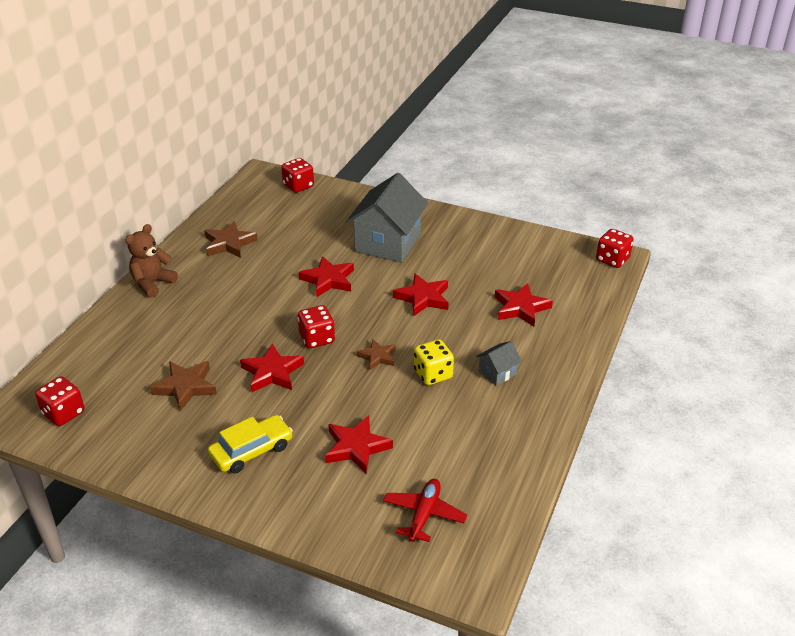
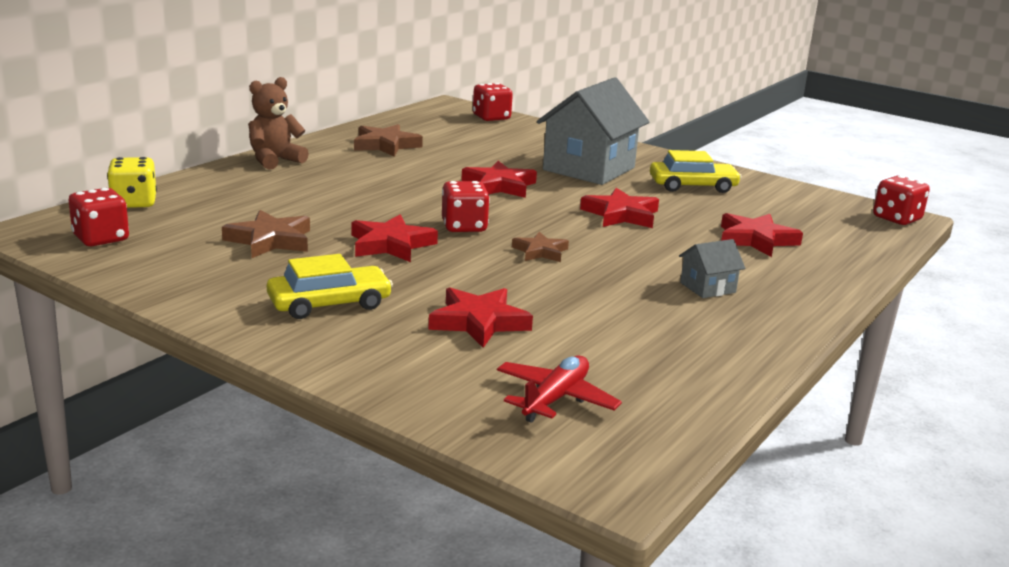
camera: 10 degrees right, 15 degrees down
yellow dice [414,339,454,385] -> yellow dice moved to [107,157,157,208]
none -> yellow car [650,150,741,193]

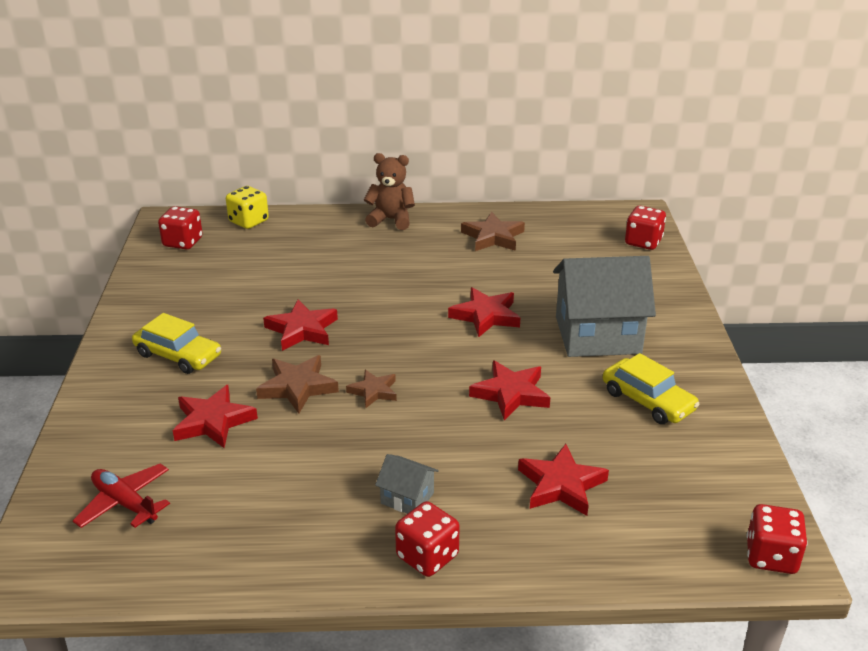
camera: 55 degrees right, 10 degrees up
brown star [222,210,310,258] -> brown star moved to [256,355,339,414]
red dice [442,181,490,232] -> red dice moved to [395,501,460,577]
red plane [497,355,622,423] -> red plane turned 135 degrees counterclockwise [73,463,170,528]

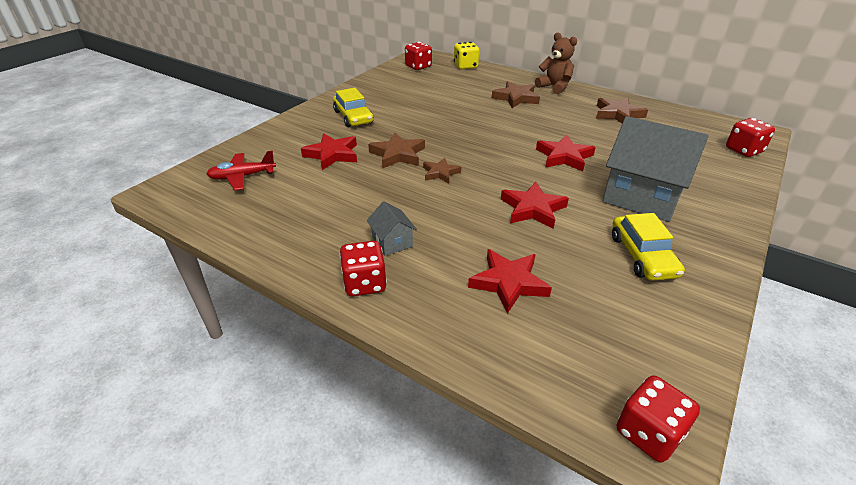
camera: 35 degrees right, 5 degrees up
red plane [73,463,170,528] -> red plane turned 90 degrees counterclockwise [207,151,276,191]
red star [263,300,338,351] -> none
none -> brown star [492,81,540,108]

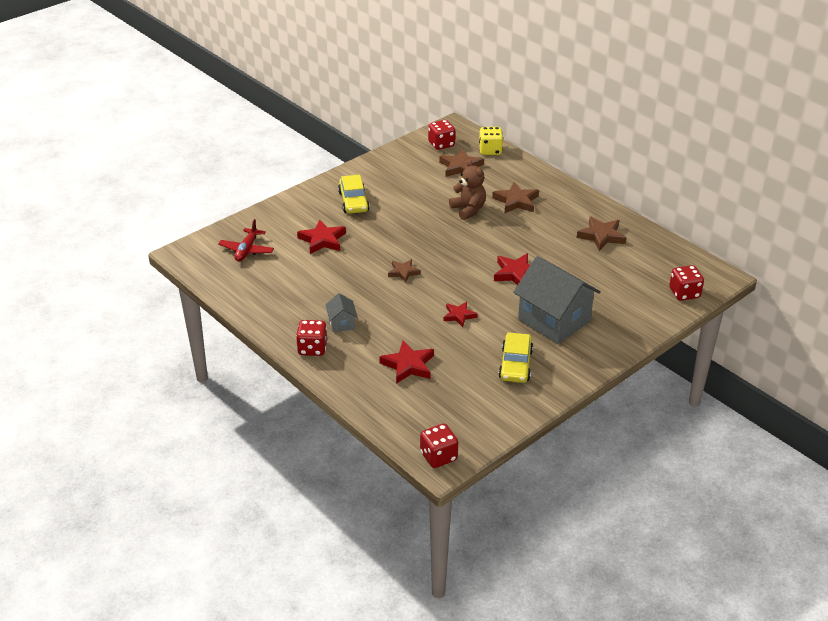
camera: 15 degrees right, 0 degrees up
red plane [207,151,276,191] -> red plane turned 75 degrees counterclockwise [218,219,274,261]
brown star [368,133,425,169] -> brown star moved to [439,149,484,177]
red star [501,182,569,229] -> red star [443,302,478,327], size x0.65
brown teddy bear [535,33,577,94] -> brown teddy bear moved to [449,159,486,220]

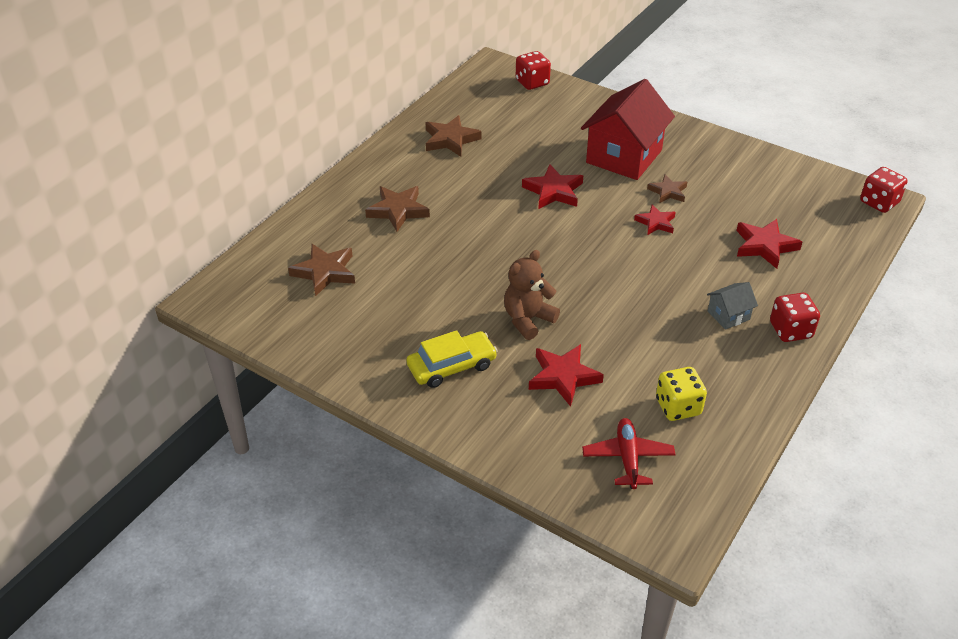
camera: 105 degrees left, 5 degrees up
red plane [218,219,274,261] -> red plane turned 90 degrees counterclockwise [582,418,675,489]
brown star [388,259,421,283] -> brown star moved to [647,175,687,203]
red dice [428,120,455,150] -> none
brown teddy bear [449,159,486,220] -> brown teddy bear moved to [504,250,560,340]
yellow dice [479,127,503,155] -> yellow dice moved to [656,367,707,421]
yellow car [498,332,533,383] -> none
grey house [513,256,601,344] -> red house [581,79,675,180]

